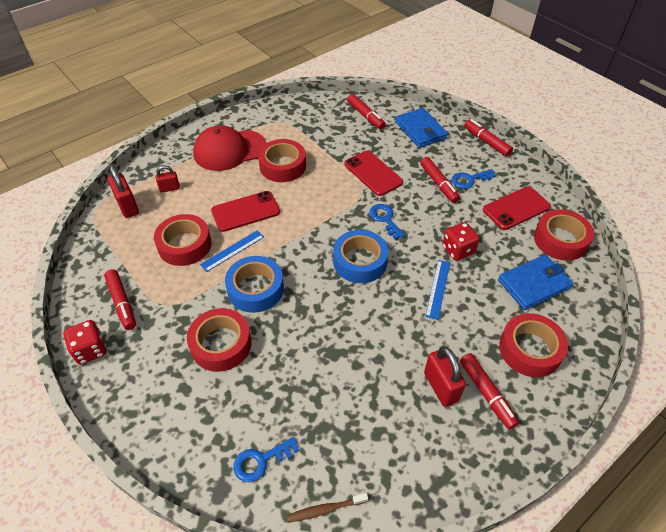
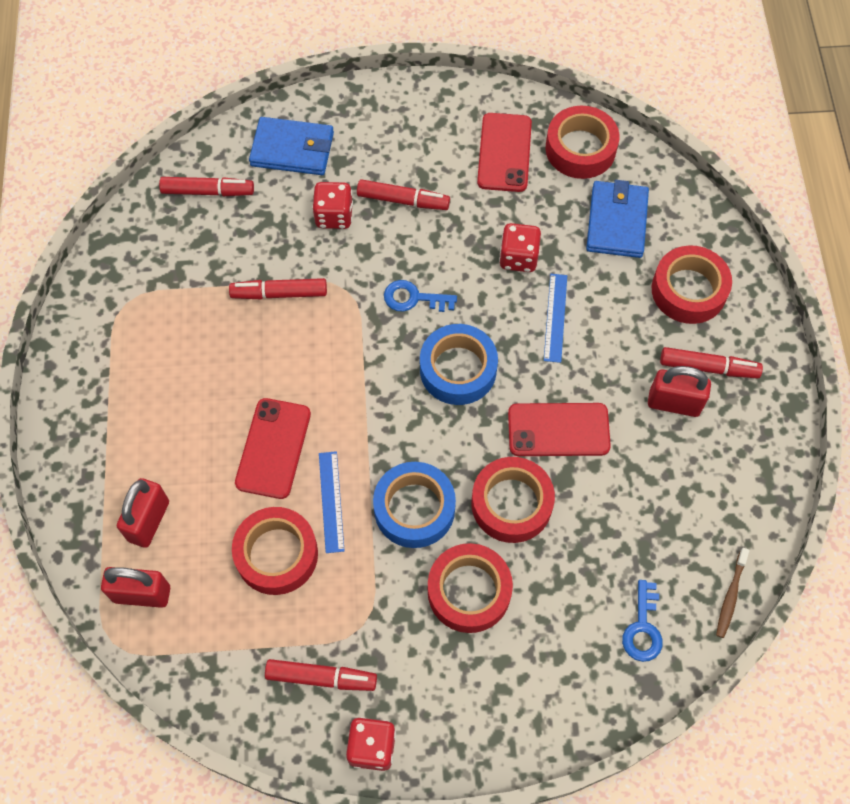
camera: 55 degrees left, 15 degrees up
red padlock [156,165,180,193] -> red padlock [117,478,169,548], size x1.65
red cap [193,125,266,171] -> none
red tape [258,139,306,182] -> red tape moved to [472,457,555,543]
red phone [344,151,403,196] -> red phone moved to [508,403,611,456]
blue ruler [425,260,450,320] -> blue ruler turned 45 degrees clockwise [544,274,567,363]
blue key [452,169,496,189] -> none
red marker [464,119,513,157] -> red marker moved to [229,278,327,299]
none -> red dice [312,182,353,229]

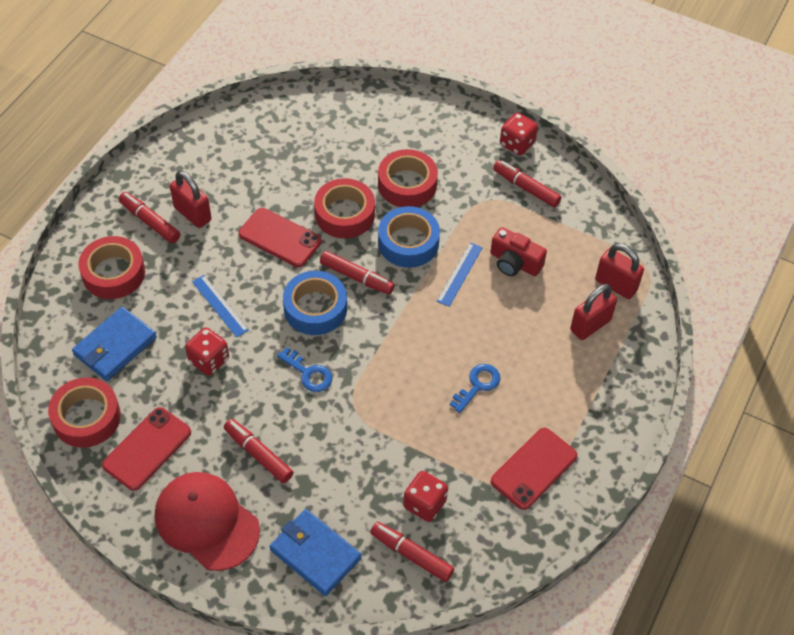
camera: 150 degrees left, 10 degrees down
red marker [229,278,327,299] -> red marker moved to [320,251,395,295]
red tape [232,507,318,595] -> red camera [490,227,547,276]
red phone [235,398,311,499] -> red phone moved to [491,428,577,510]
red dice [312,182,353,229] -> red dice moved to [403,471,448,522]
blue ruler [544,274,567,363] -> blue ruler turned 75 degrees counterclockwise [192,275,249,337]
blue key [622,580,663,662] -> blue key moved to [450,364,500,413]
brown toothbrush [716,548,749,638] -> none
none -> red cap [155,472,260,571]

